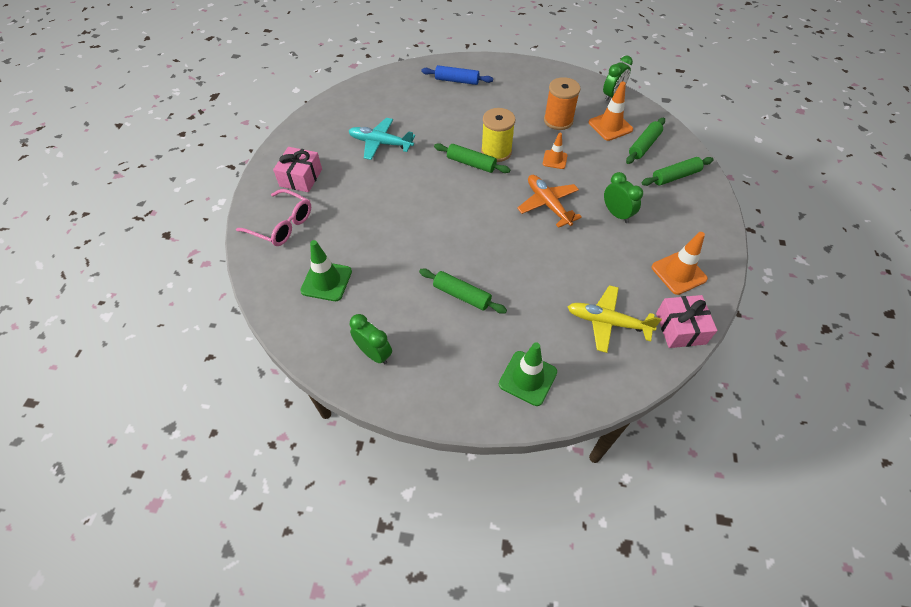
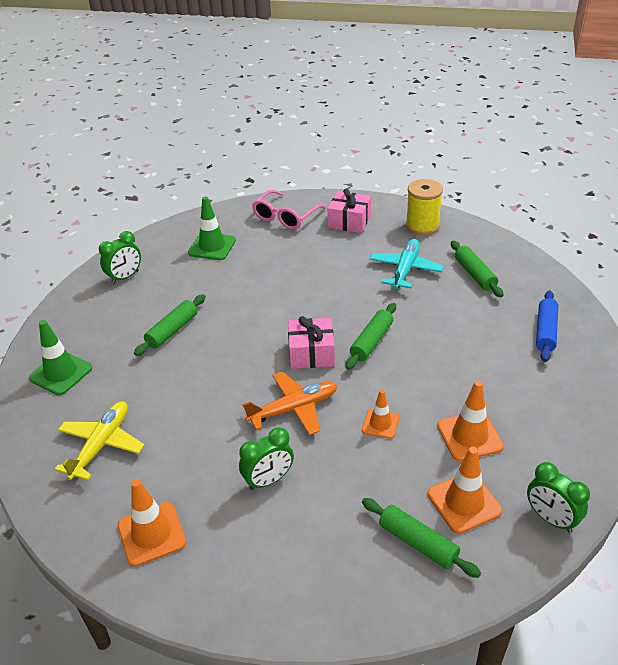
camera: 95 degrees right, 15 degrees down
yellow spool [481,108,515,162] -> yellow spool moved to [405,179,443,236]
orange spool [544,77,581,130] -> orange traffic cone [437,380,504,461]
green rolling pin [642,157,714,186] -> green rolling pin moved to [451,241,504,297]
pink gift [656,295,717,348] -> pink gift moved to [288,316,335,369]

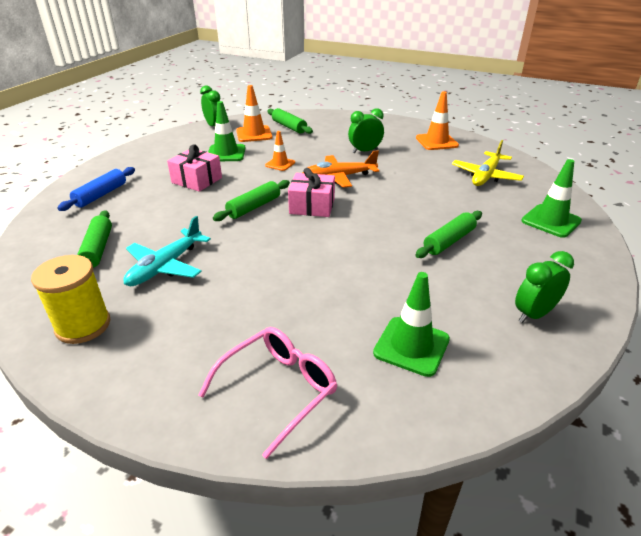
camera: 170 degrees left, 5 degrees down
pink gift [328,188,371,233] -> pink gift moved to [167,144,222,192]
orange traffic cone [437,380,504,461] -> green traffic cone [208,101,245,161]

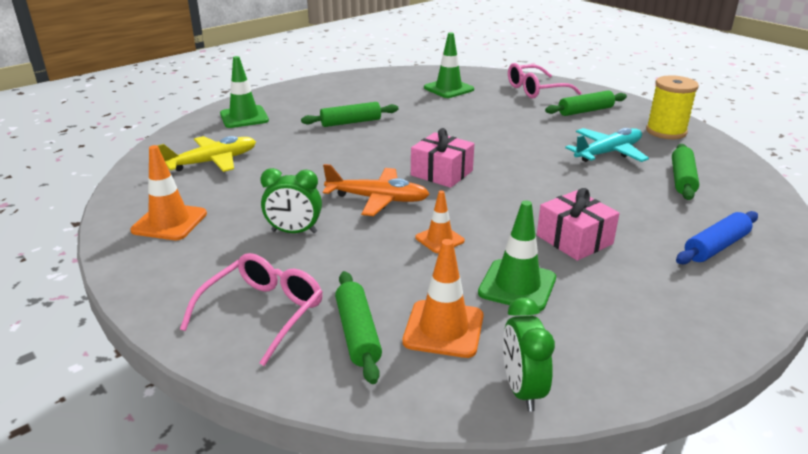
camera: 155 degrees left, 5 degrees down
green rolling pin [213,180,290,221] -> green rolling pin moved to [545,90,627,116]
green clock [515,251,574,323] -> none
none -> pink glasses [180,253,323,366]

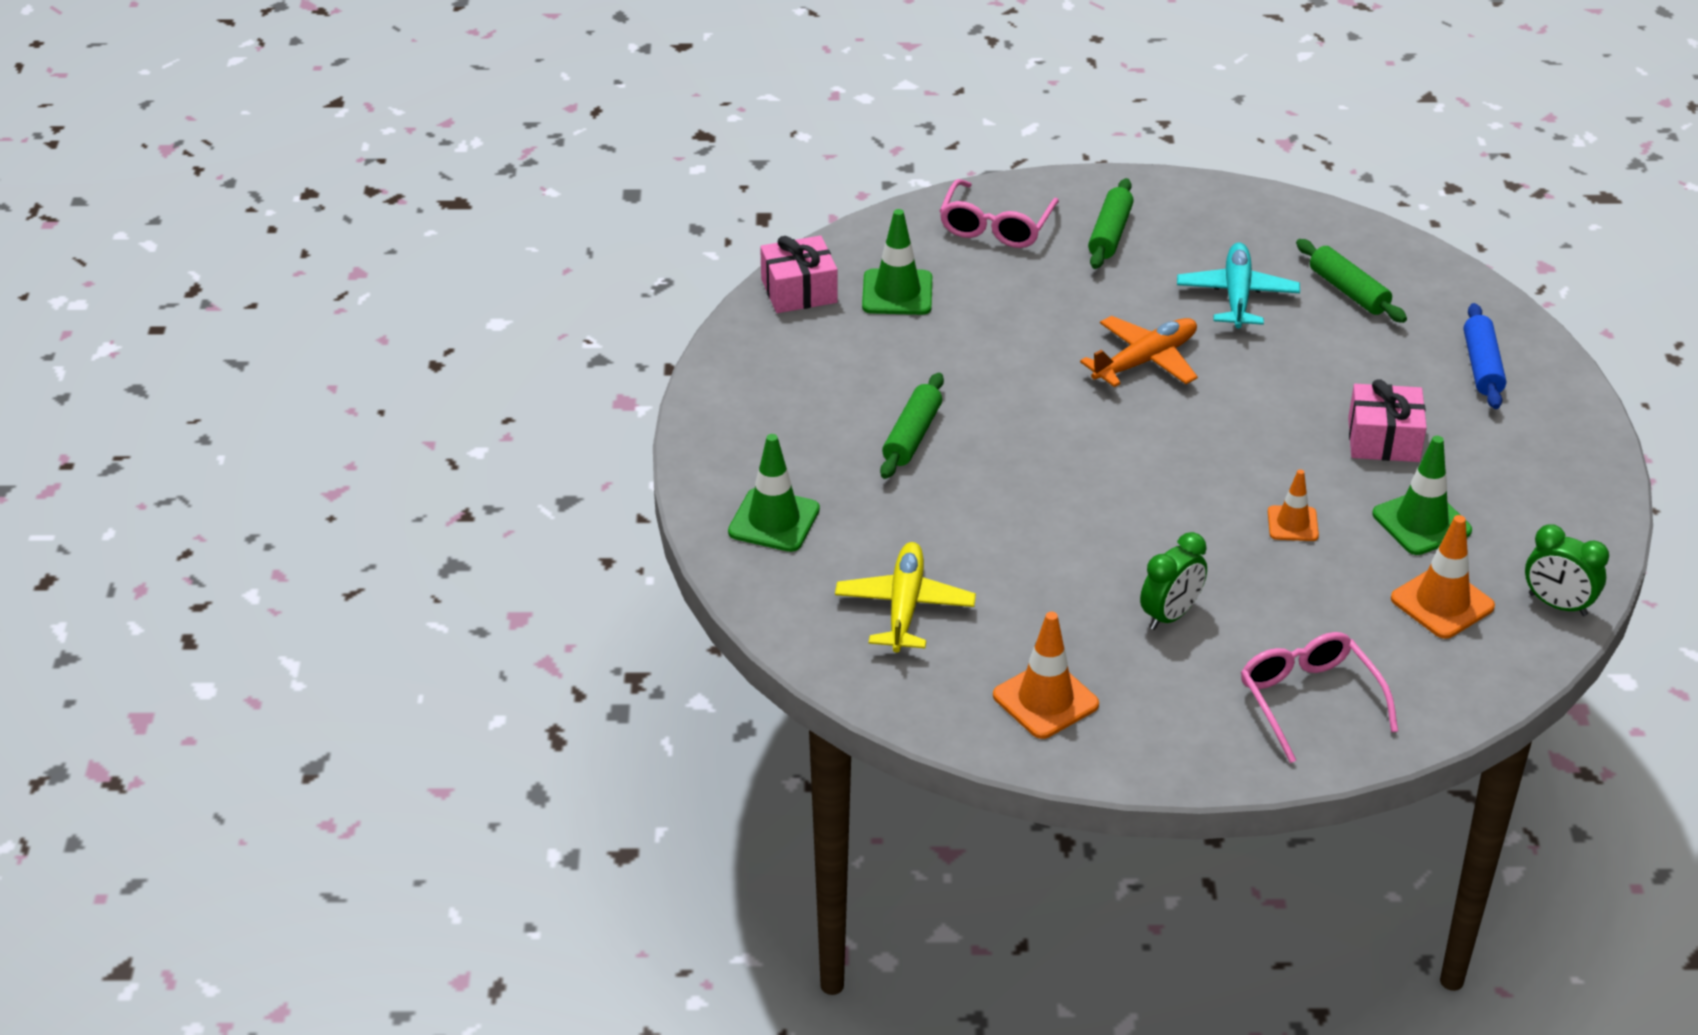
camera: 50 degrees left, 10 degrees up
orange plane [323,164,430,216] -> orange plane moved to [1080,316,1198,387]
green rolling pin [335,271,382,384] -> none
pink gift [411,128,474,188] -> pink gift moved to [760,235,838,313]
yellow spool [646,75,699,139] -> none

